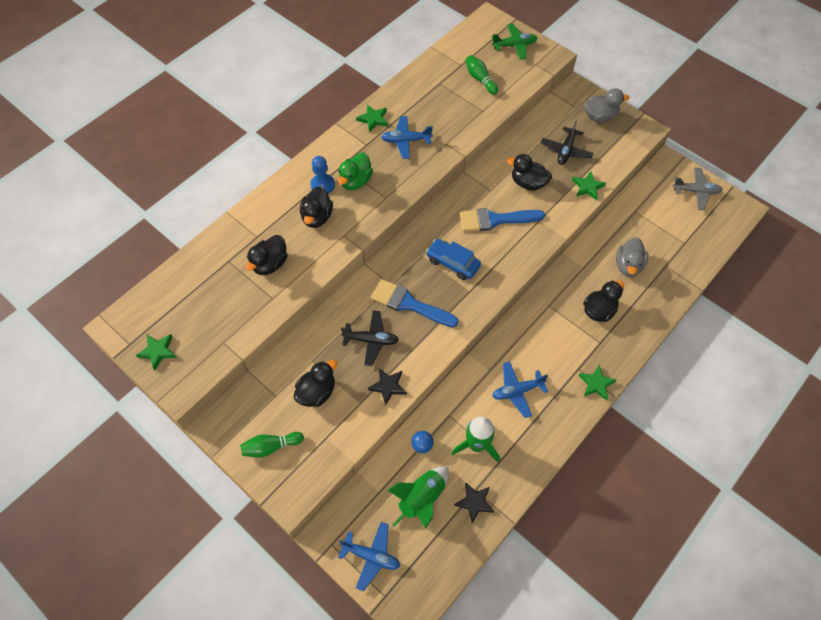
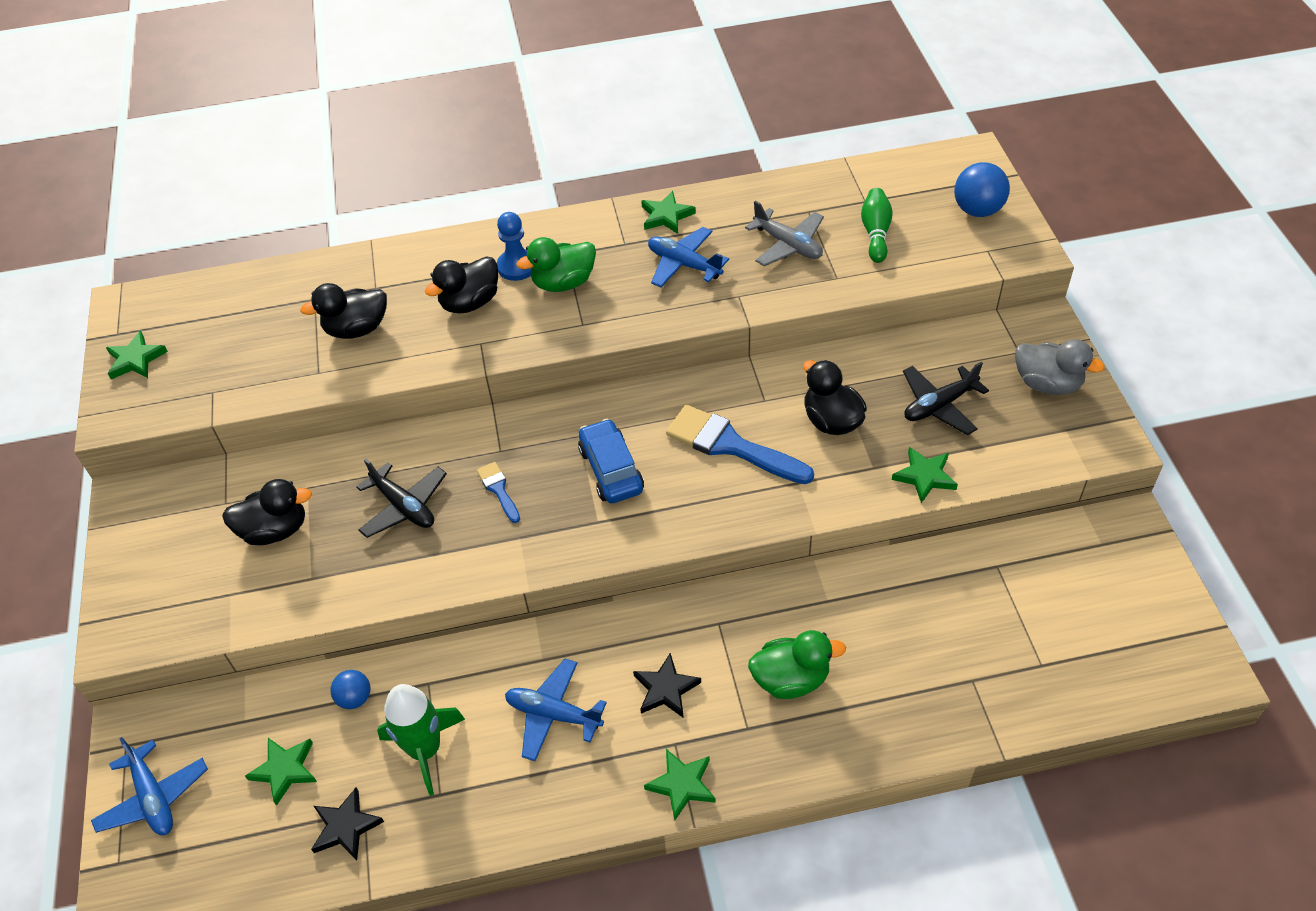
camera: 40 degrees right, 10 degrees down
green bowling pin [240,432,304,458] -> none
black star [368,369,407,406] -> black star moved to [633,653,701,717]
blue brush [371,279,459,328] -> blue brush [477,462,520,523], size x0.50
green rocket [387,467,449,529] -> green star [245,738,317,806]
green plane [492,24,537,60] -> blue ball [954,162,1010,217]
black duck [583,280,624,322] -> green duck [748,630,846,699]
grey duck [616,237,648,277] -> none
grey plane [673,167,723,210] -> grey plane moved to [745,201,824,266]

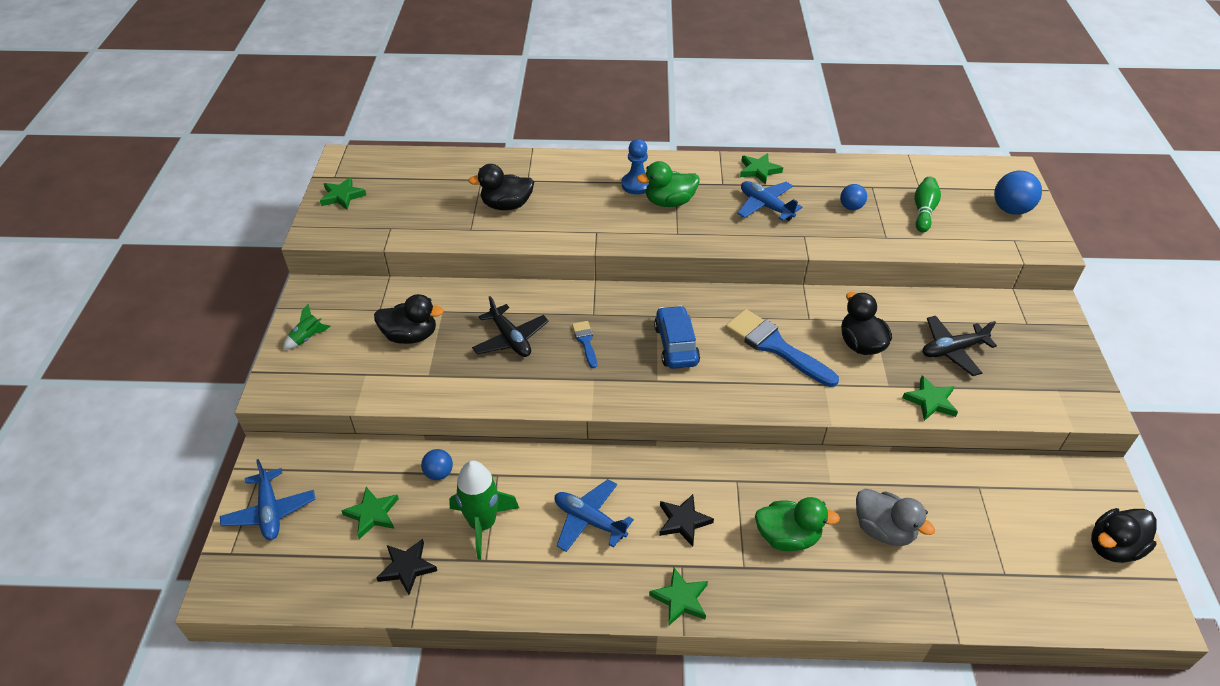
camera: 10 degrees right, 5 degrees down
black duck [425,256,498,314] -> black duck moved to [1091,508,1157,563]
grey plane [745,201,824,266] -> blue ball [840,184,867,210]
grey duck [1015,339,1104,395] -> grey duck moved to [856,488,935,546]
none -> green rocket [283,304,331,350]

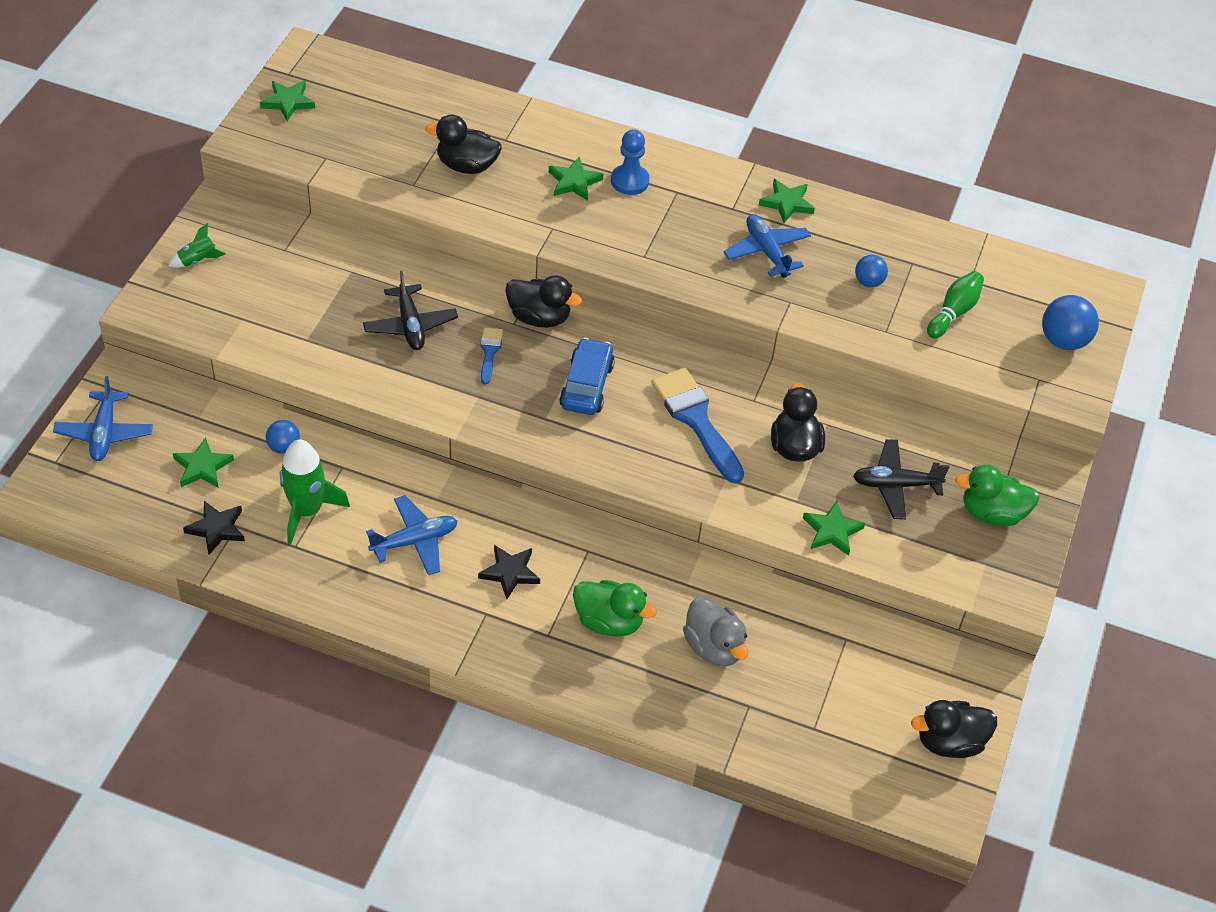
camera: 15 degrees right, 5 degrees up
black duck [374,294,444,344] -> black duck moved to [505,275,582,328]
blue plane [555,479,634,552] -> blue plane turned 105 degrees clockwise [366,495,458,575]
green duck [637,161,699,207] -> green duck moved to [955,465,1040,526]
green star [649,568,708,626] -> green star moved to [549,157,603,201]

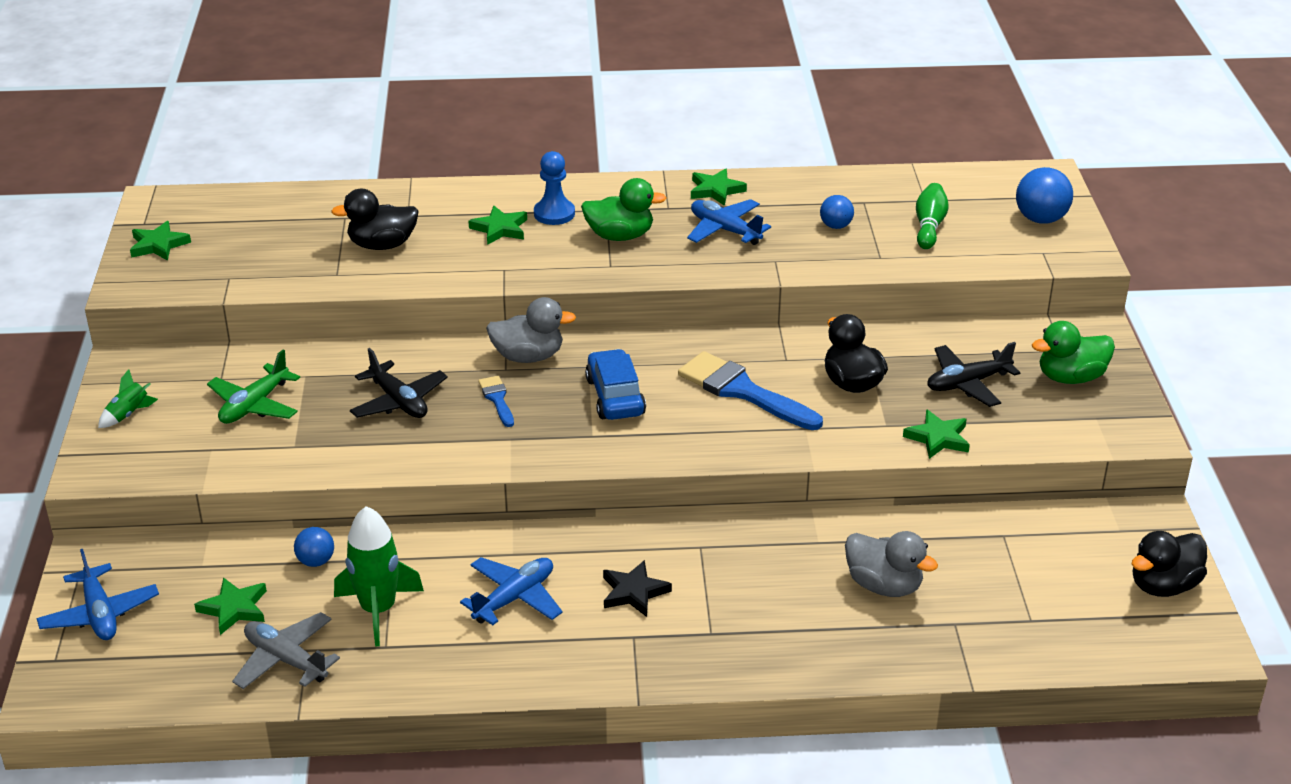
camera: 20 degrees left, 15 degrees down
black star [183,501,245,555] -> grey plane [232,612,340,689]
black duck [505,275,582,328] -> grey duck [486,297,576,363]
green duck [573,580,657,637] -> green duck moved to [581,178,666,241]
none -> green plane [207,350,300,424]

